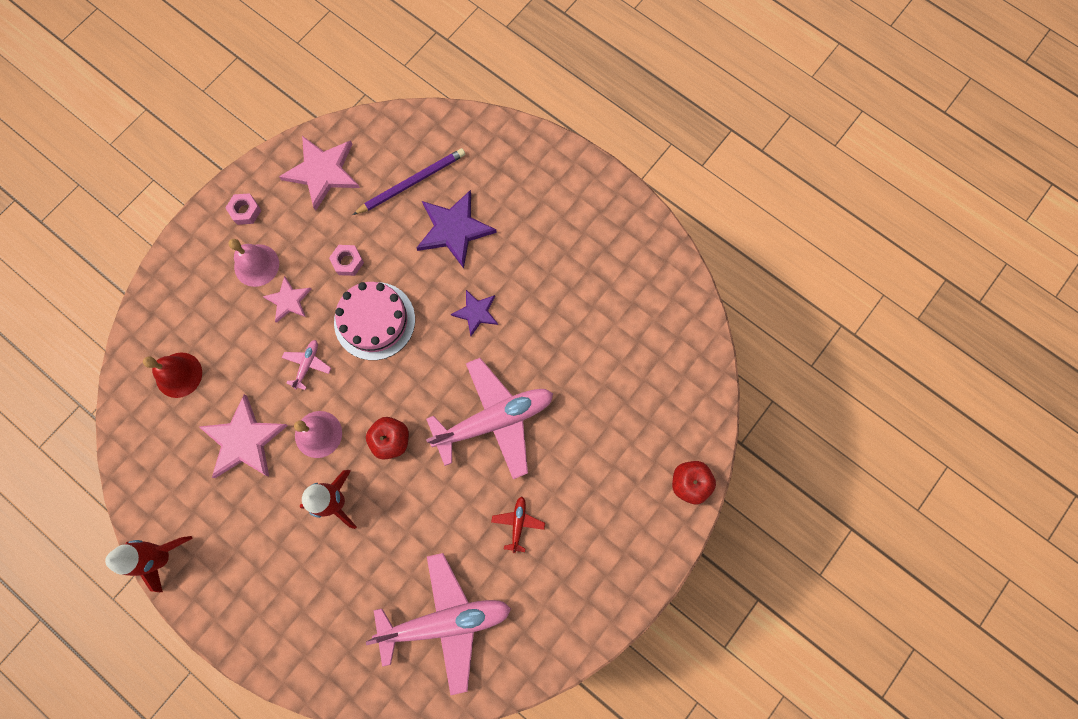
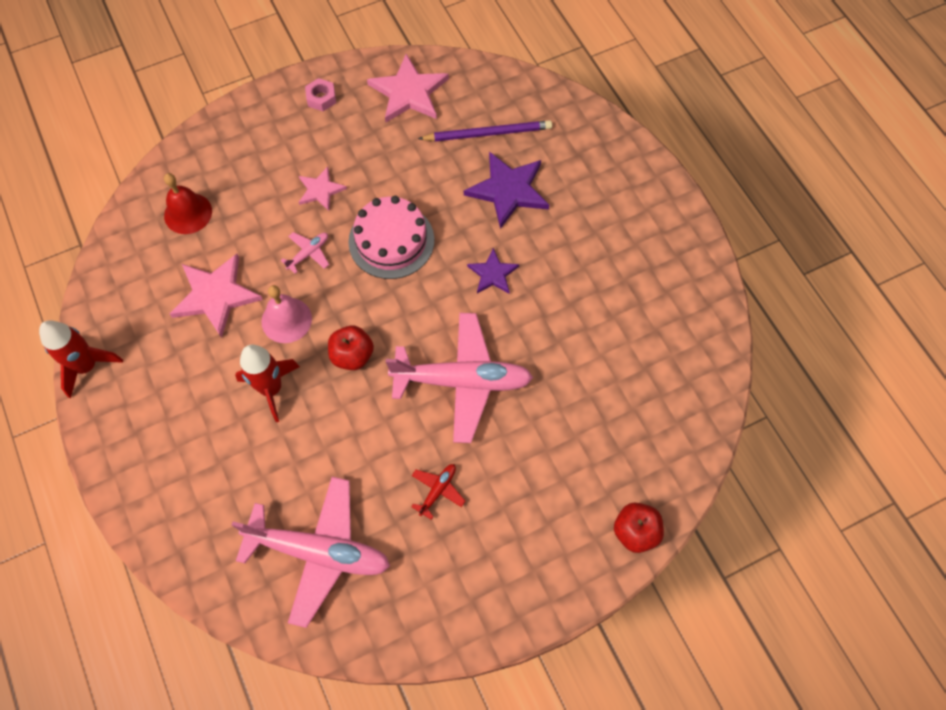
camera: 25 degrees right, 10 degrees down
pink bell [229,239,279,287] -> none
pink nut [329,245,364,276] -> none

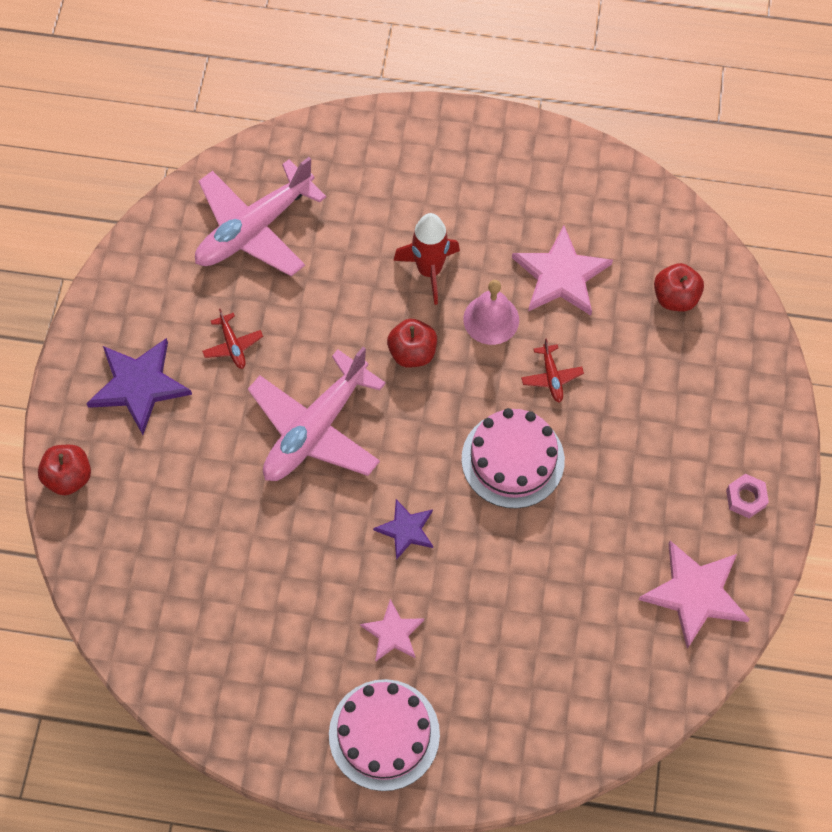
camera: 125 degrees right, 0 degrees up
red rocket [39,320,123,398] -> none
red bell [164,173,212,234] -> red apple [654,263,704,312]
pink plane [281,232,329,274] -> red plane [521,338,584,403]
pink star [299,167,347,211] -> pink star moved to [360,599,424,662]
purple pencil [418,120,552,141] -> none
purple star [464,152,549,229] -> purple star moved to [86,338,192,435]
none -> pink cake [329,679,440,791]

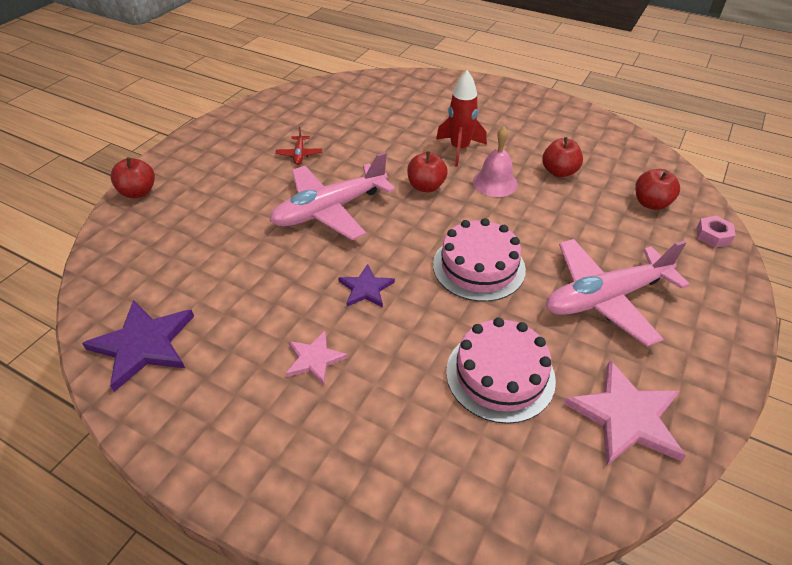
camera: 20 degrees right, 20 degrees down
purple star [86,338,192,435] -> purple star moved to [82,300,194,392]
pink plane [195,157,326,276] -> pink plane moved to [546,239,690,347]
pink cake [329,679,440,791] -> pink cake moved to [446,317,556,424]
pink star [512,226,613,315] -> red apple [542,137,583,177]
red plane [521,338,584,403] -> none
pink nut [726,474,769,518] -> pink nut moved to [696,216,736,248]

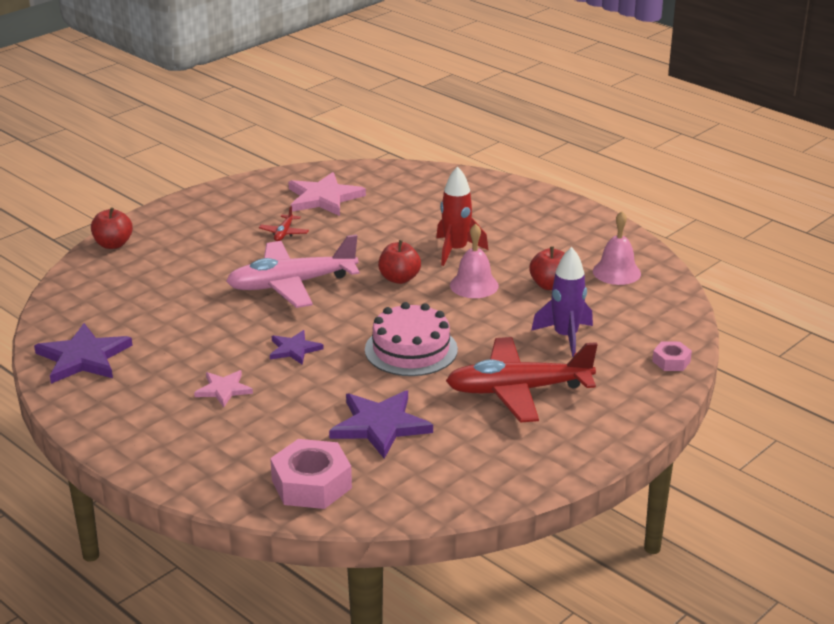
camera: 15 degrees right, 15 degrees down
pink cake [446,317,556,424] -> purple star [329,390,433,459]
pink plane [546,239,690,347] -> red plane [446,337,598,423]
pink star [564,360,686,466] -> pink star moved to [288,172,366,216]
red apple [635,169,680,210] -> none
none -> pink nut [270,439,352,509]
none -> purple rocket [531,247,593,357]
none -> pink bell [593,211,641,285]

